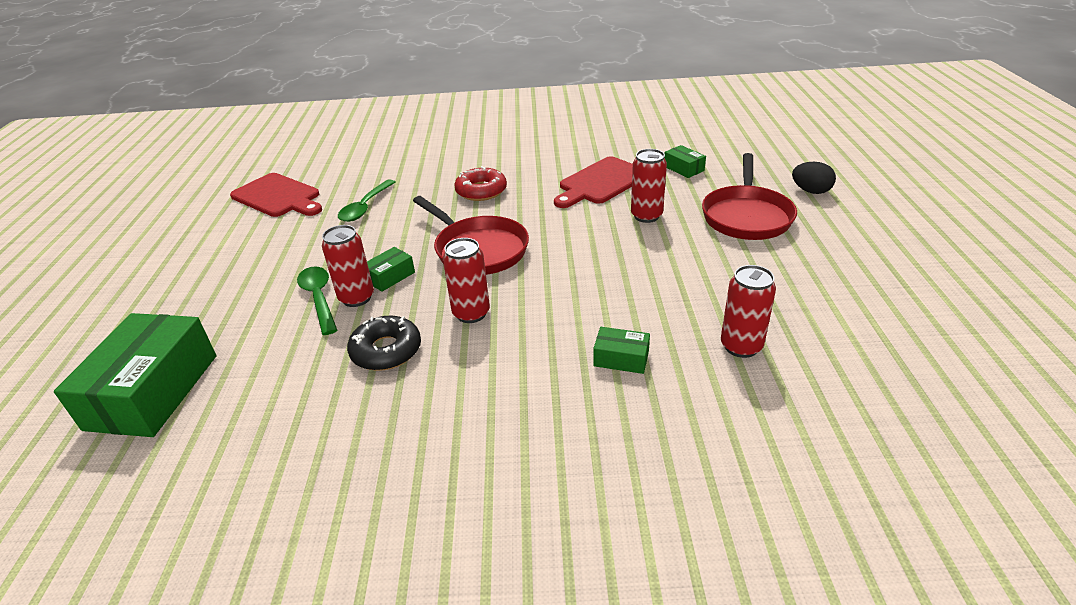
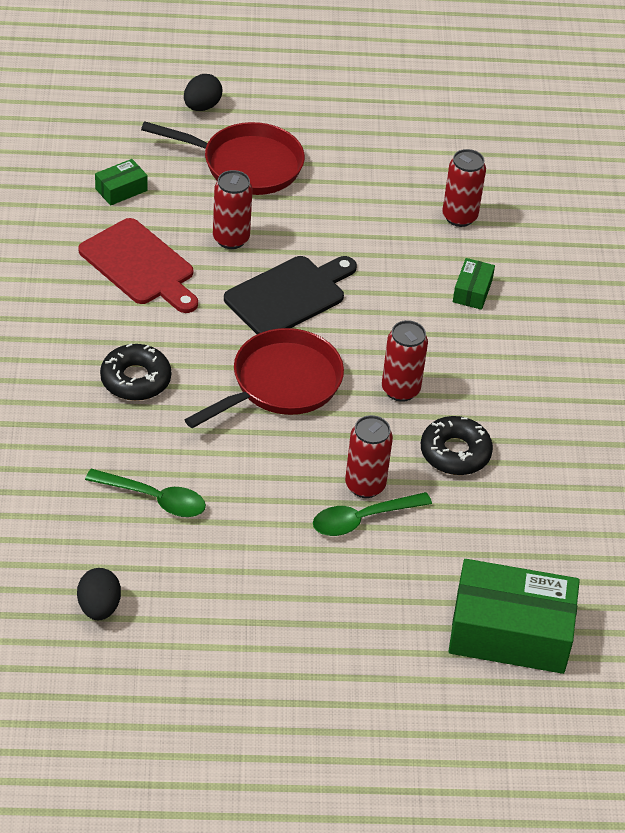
camera: 95 degrees left, 10 degrees up
red cutting board [230,173,322,217] -> black egg [77,568,121,620]
green box [367,247,415,292] -> none
red donut [454,166,507,201] -> black donut [100,344,171,401]
none -> black cutting board [224,256,357,334]

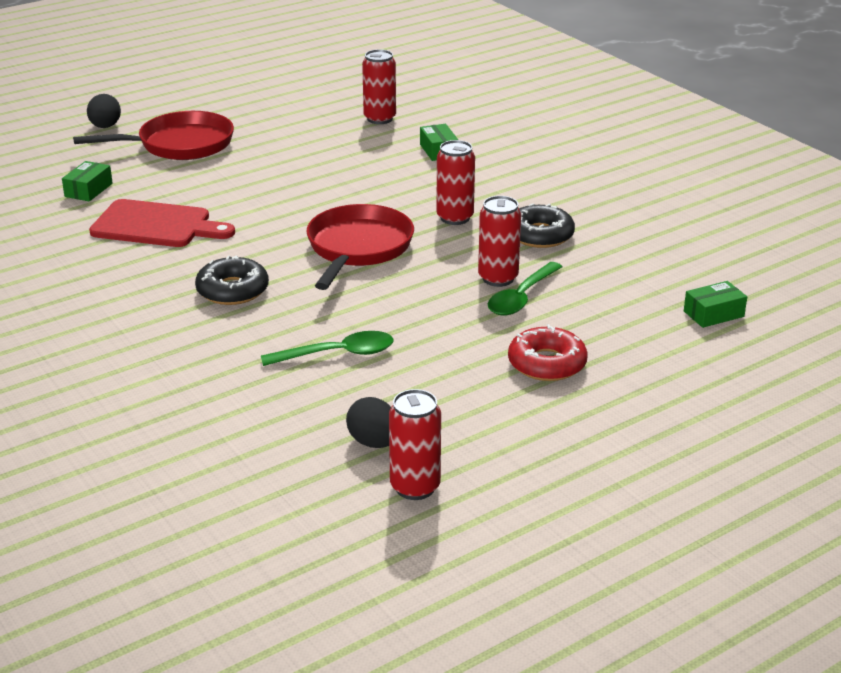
camera: 30 degrees left, 15 degrees down
red can [213,170,253,249] -> red can moved to [389,389,441,500]
black cutting board [224,256,357,334] -> none
green box [448,559,580,674] -> green box [684,281,747,328], size x0.45
none -> red donut [508,324,588,381]

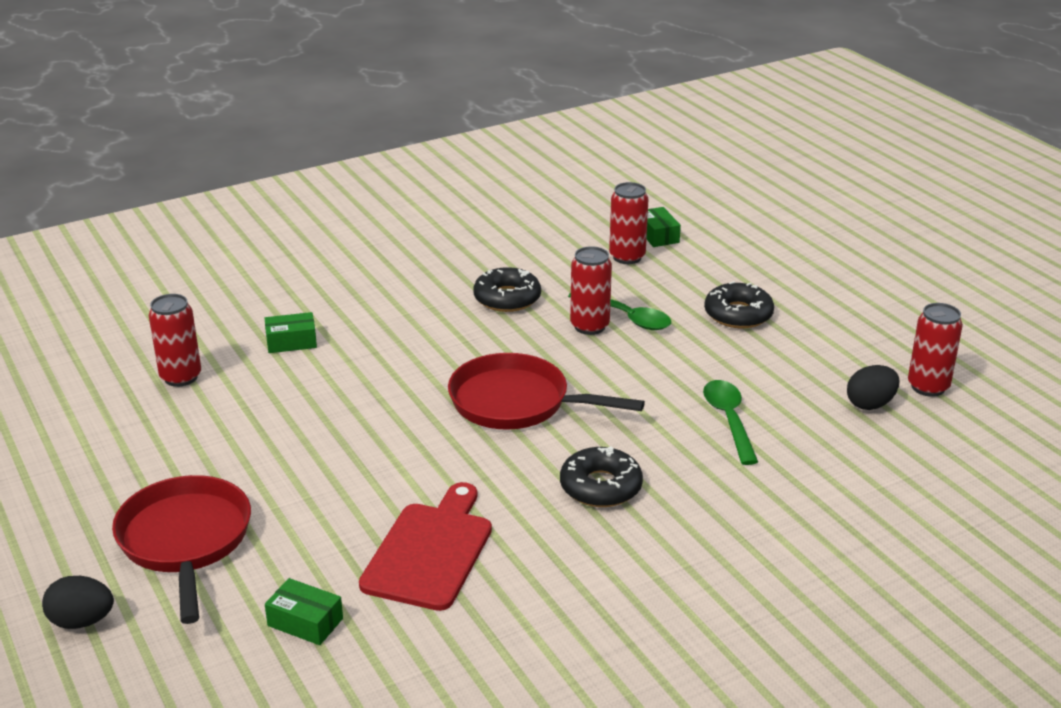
camera: 85 degrees left, 0 degrees up
red can [436,140,475,225] -> red can moved to [609,182,648,264]
red donut [508,324,588,381] -> black donut [704,281,774,328]

